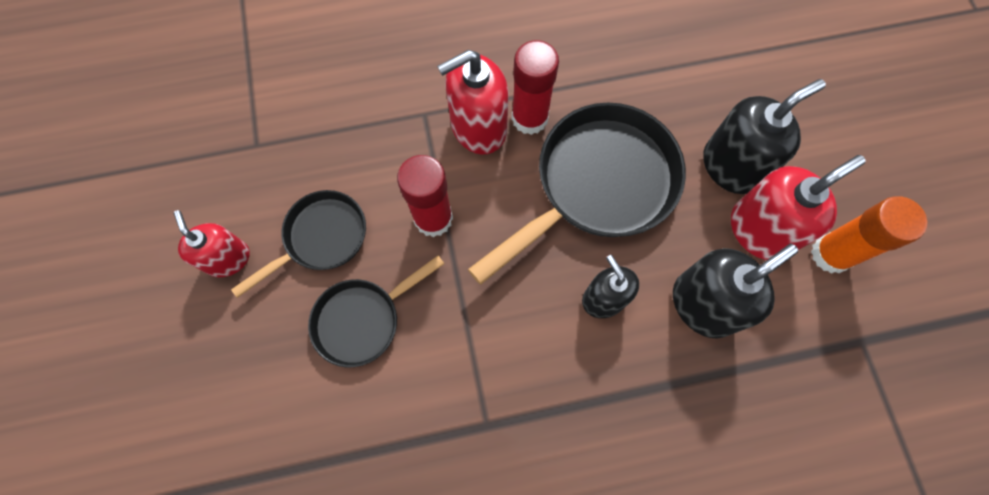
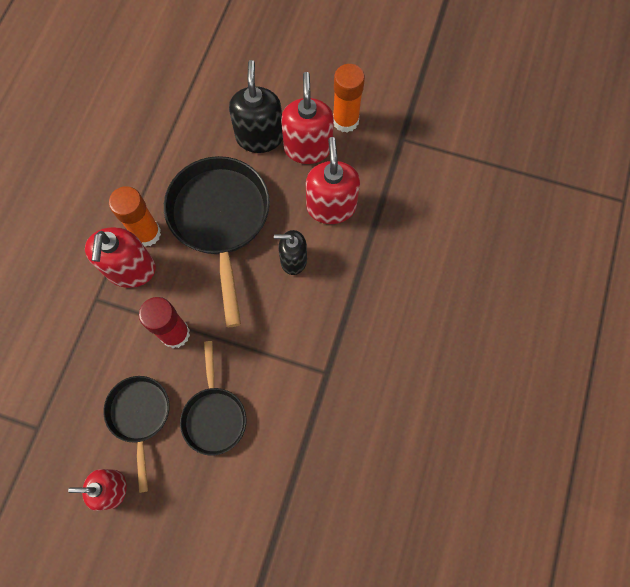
camera: 60 degrees left, 0 degrees up
red glue stick [512,40,559,135] -> orange glue stick [109,186,161,247]
black soap dispenser [673,244,798,339] -> red soap dispenser [306,137,360,224]

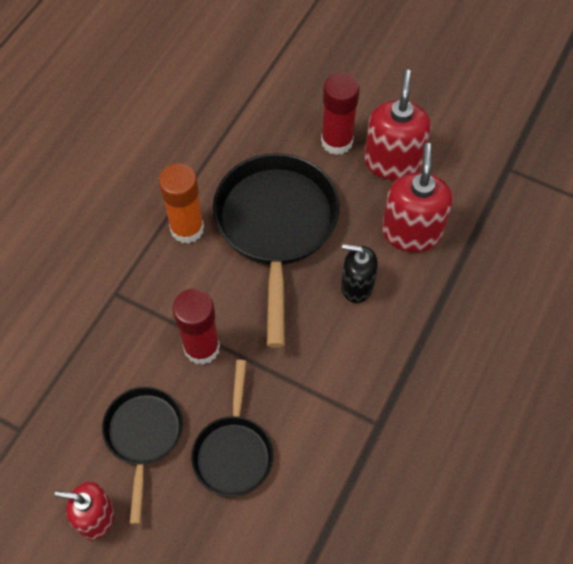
camera: 10 degrees right, 10 degrees down
red soap dispenser [85,227,156,288] -> none
black soap dispenser [229,60,283,153] -> red glue stick [321,72,360,155]
orange glue stick [333,64,365,133] -> none

